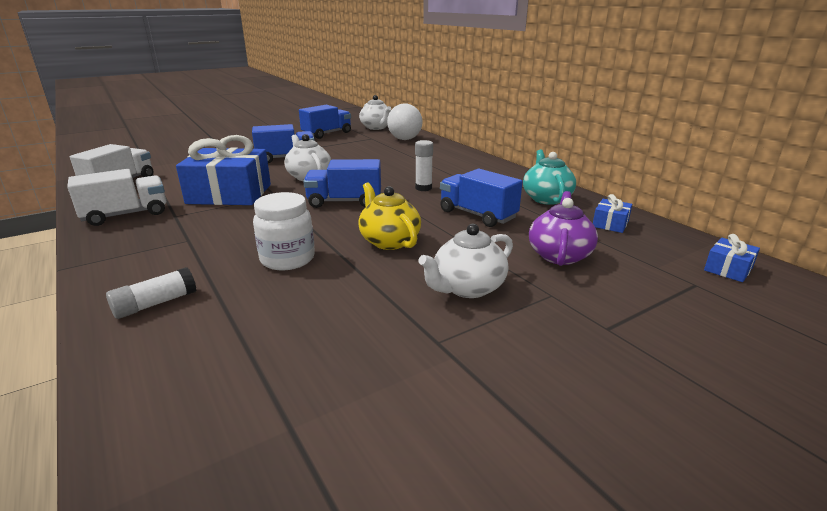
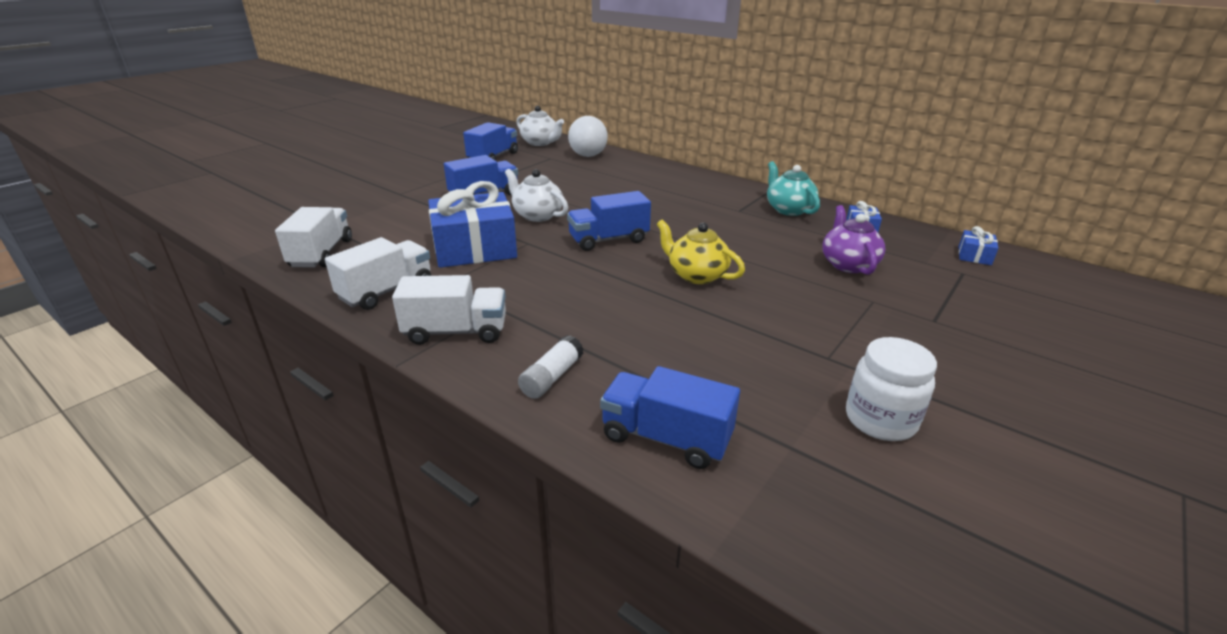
camera: 20 degrees left, 5 degrees up
white jar [253,192,315,270] -> white jar moved to [846,337,937,441]
white glue stick [415,140,433,191] -> none
white teapot [418,224,513,298] -> none
blue truck [440,169,523,227] -> blue truck moved to [600,366,740,469]
none -> white truck [392,275,506,345]

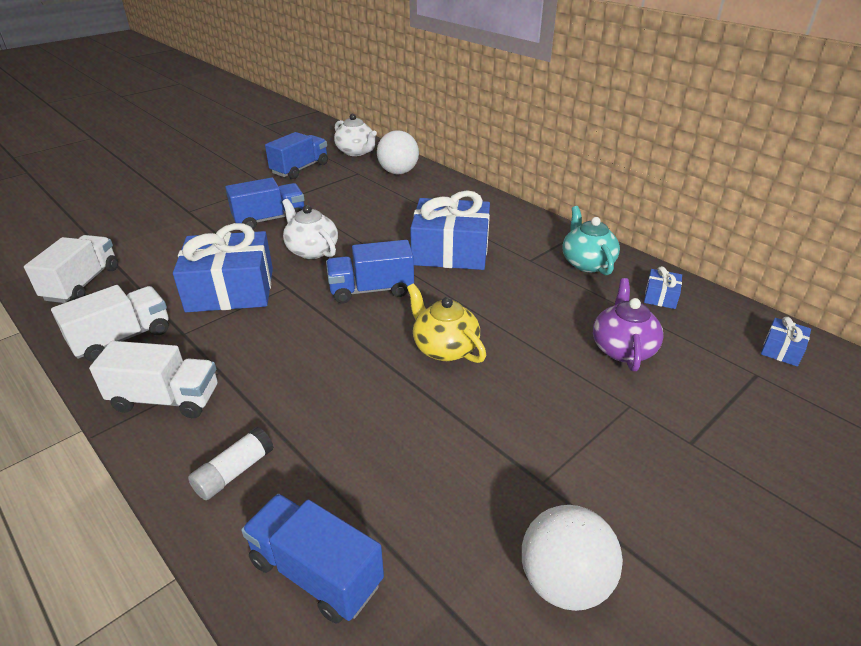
camera: 10 degrees right, 5 degrees up
white jar [846,337,937,441] -> white ball [522,505,623,611]
none -> blue gift [410,190,490,270]

